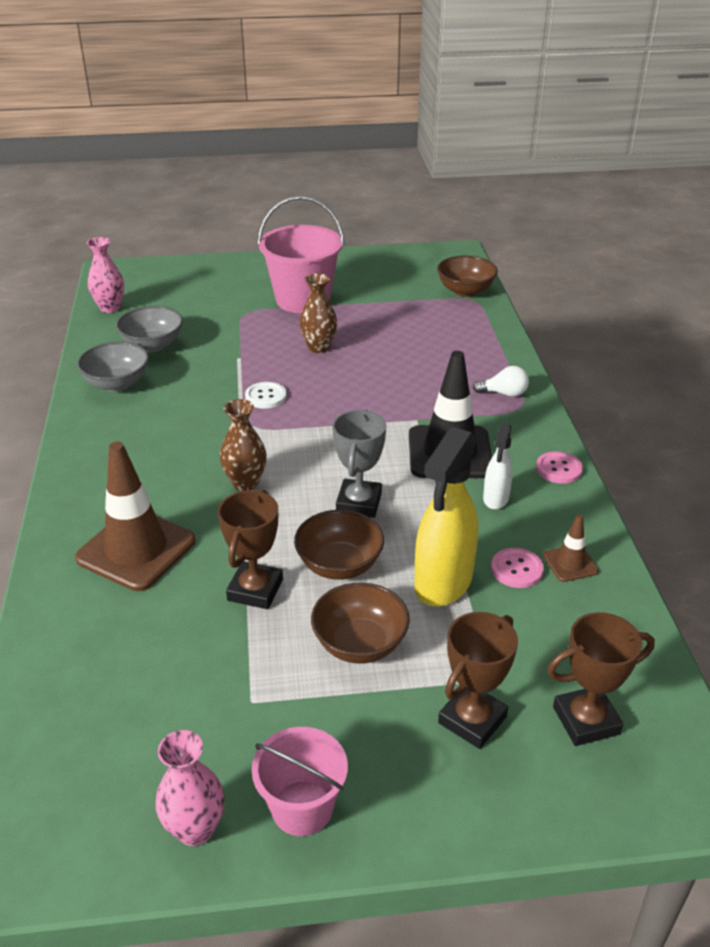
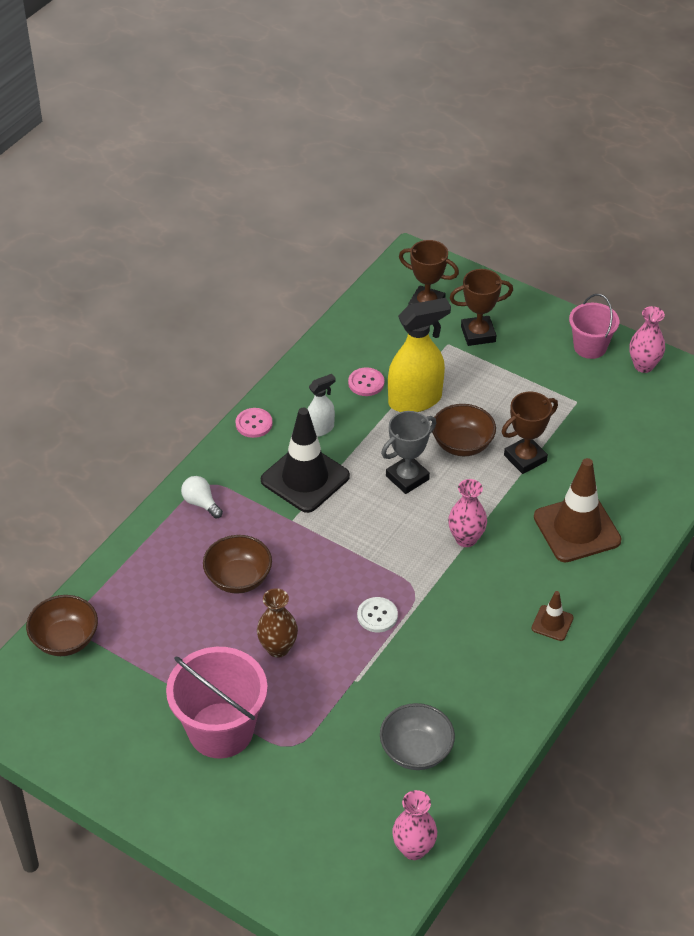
camera: 140 degrees left, 10 degrees up
grey bowl [77,342,149,392] -> none
brown vase [220,399,267,491] -> pink vase [448,479,487,547]
brown bowl [311,583,410,664] -> brown bowl moved to [203,535,272,594]
brown traffic cone [543,514,599,582] -> brown traffic cone moved to [531,591,573,641]

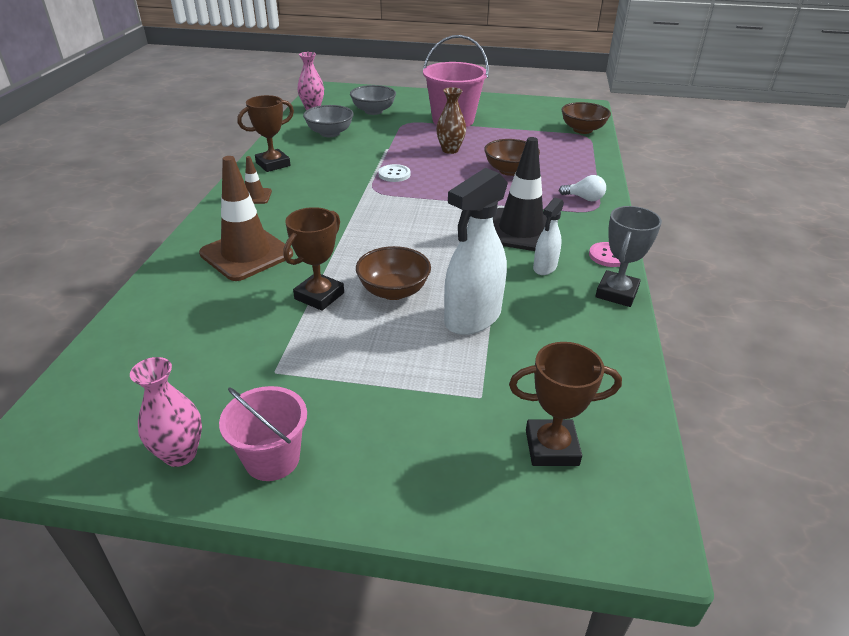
camera: 155 degrees right, 10 degrees down
pink button [348,367,384,396] -> none
grey trophy [381,411,436,494] -> grey trophy moved to [595,206,662,307]
yellow spray bottle [388,298,451,412] -> white spray bottle [444,168,508,335]
pink vase [448,479,487,547] -> none
brown trophy [450,269,513,346] -> brown trophy moved to [237,95,294,172]
none -> grey bowl [350,85,396,115]

